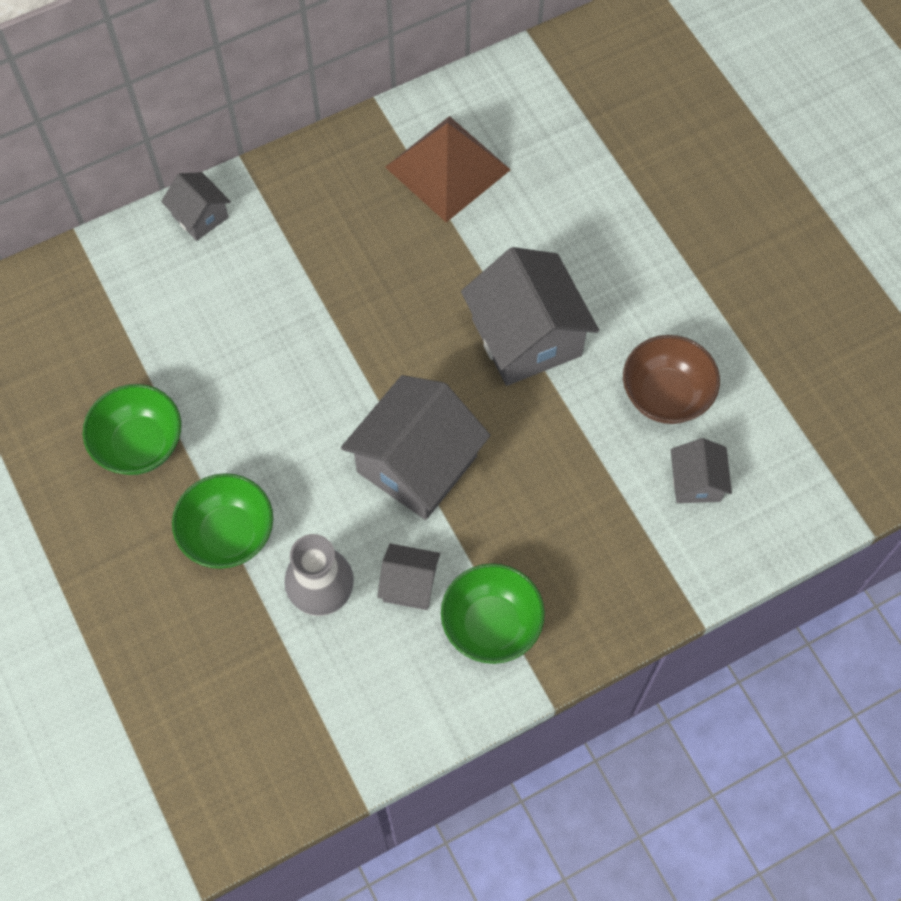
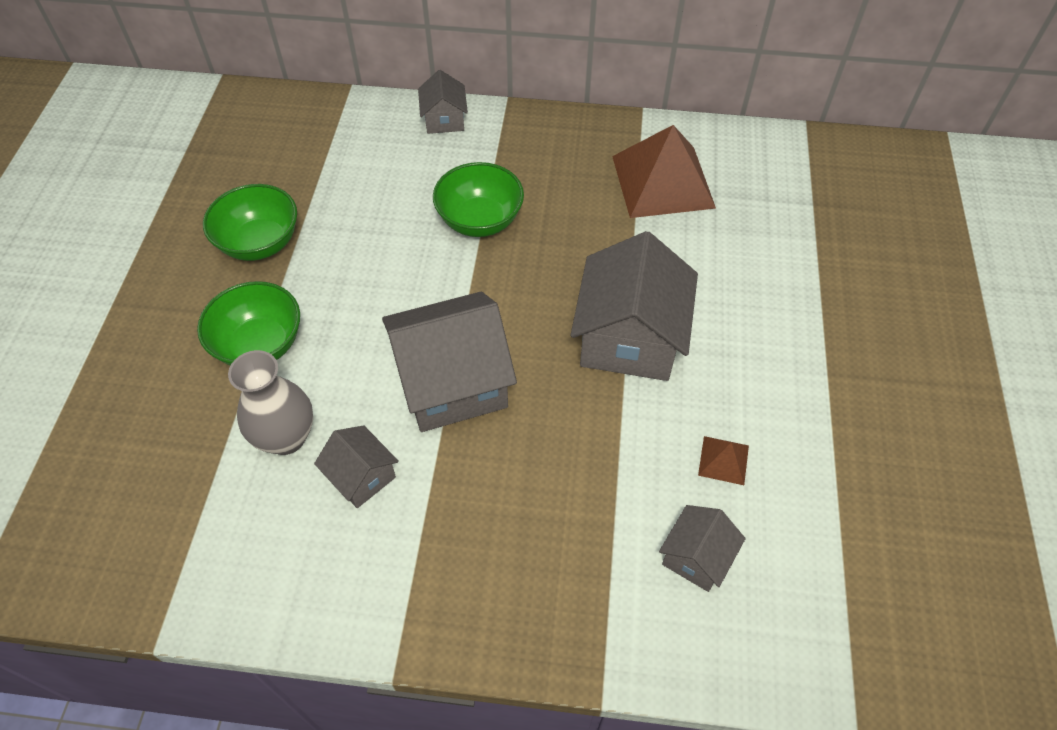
camera: 35 degrees right, 10 degrees down
green bowl [441,563,545,664] -> green bowl moved to [433,162,524,237]
brown bowl [623,335,720,424] -> brown pyramid [698,436,749,485]

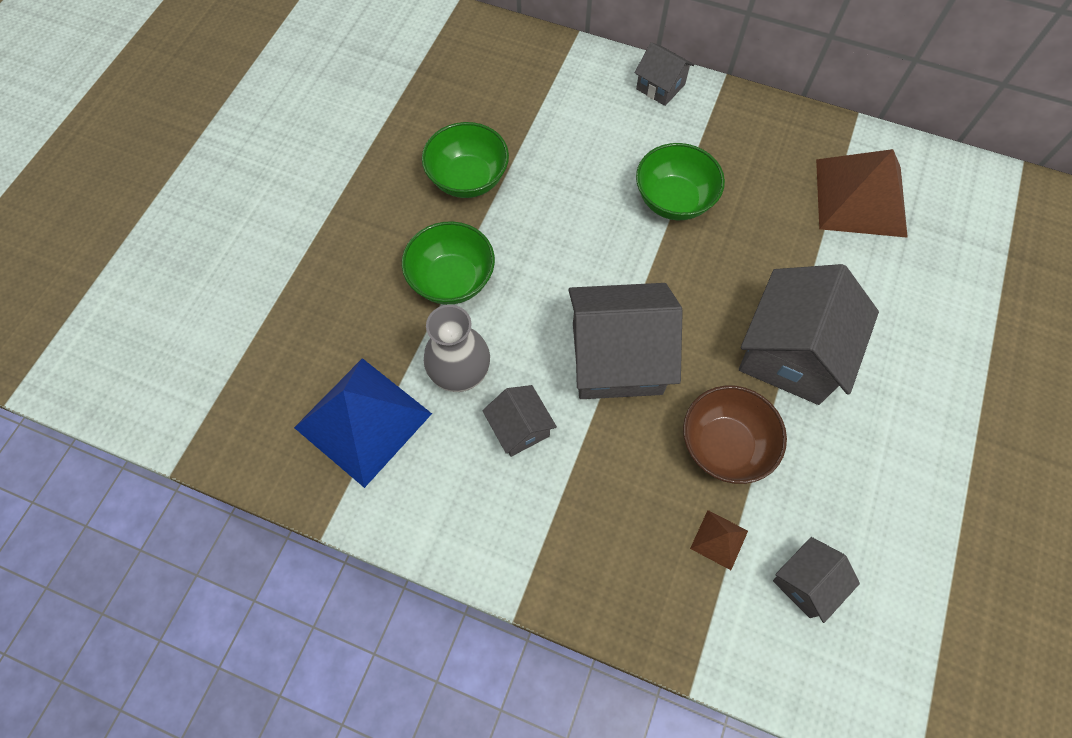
camera: 15 degrees right, 10 degrees up
grey house [418,70,468,134] -> grey house turned 60 degrees counterclockwise [635,43,694,106]
brown pyramid [698,436,749,485] -> brown pyramid moved to [690,510,748,570]
none -> blue pyramid [294,358,432,488]
none -> brown bowl [683,386,787,484]

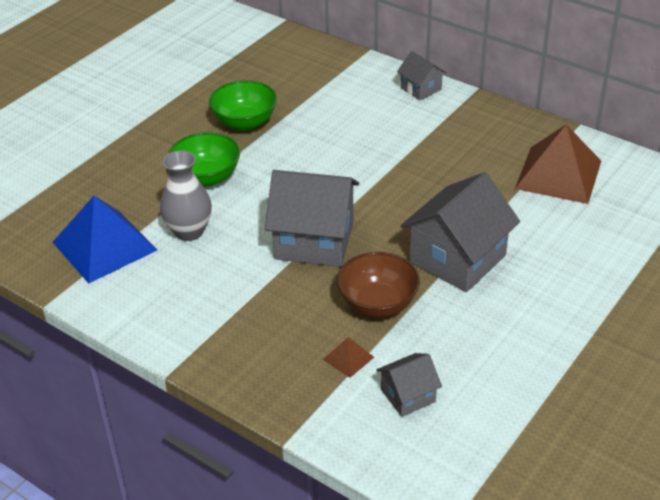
camera: 15 degrees right, 25 degrees down
grey house [482,385,557,457] -> none
green bowl [636,143,725,220] -> none

